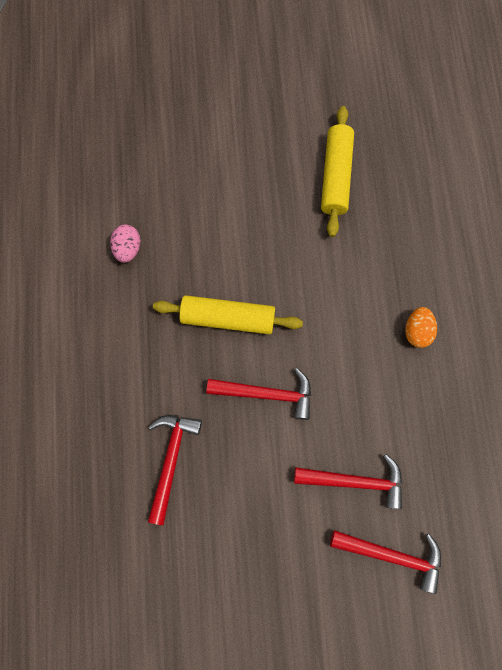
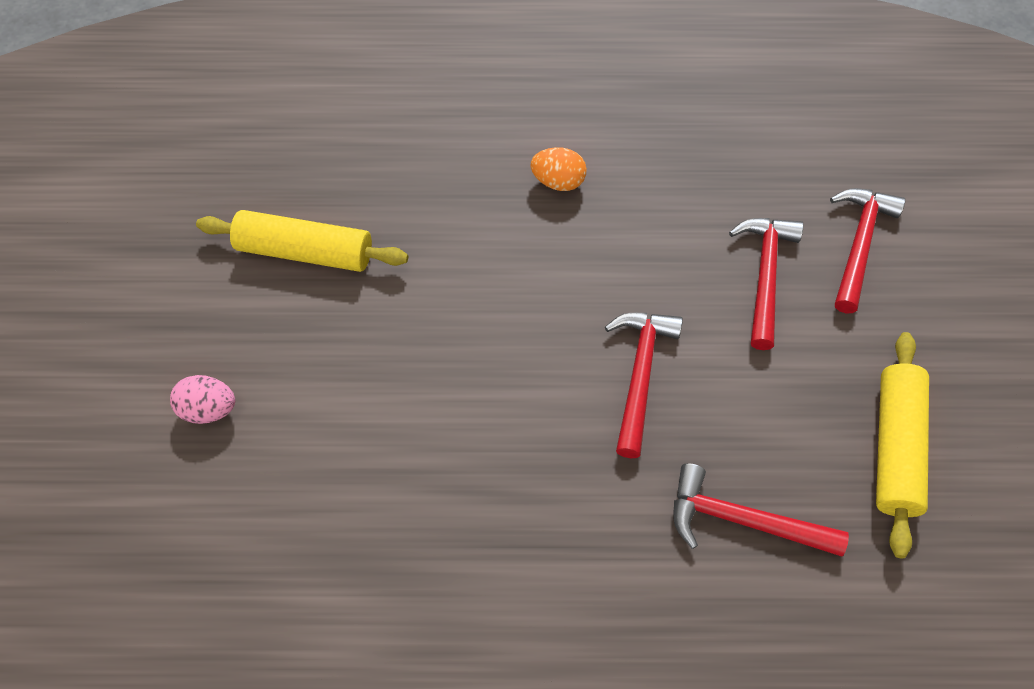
camera: 85 degrees left, 15 degrees down
pink egg [110,225,141,263] -> pink egg moved to [170,375,235,424]
yellow rolling pin [153,295,303,334] -> yellow rolling pin moved to [876,332,929,558]

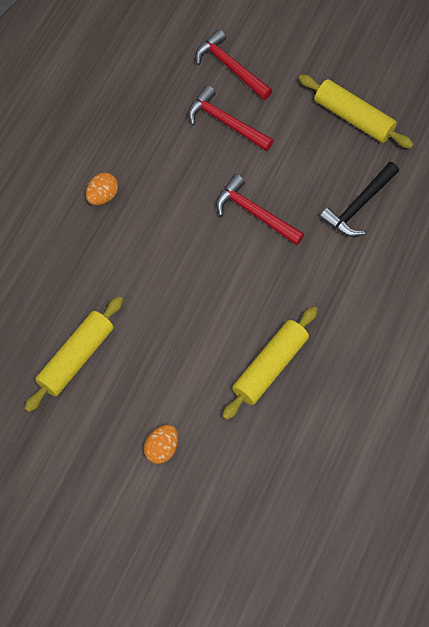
camera: 65 degrees left, 5 degrees up
pink egg [170,375,235,424] -> orange egg [144,425,178,464]
red hammer [673,463,849,556] -> black hammer [319,162,399,237]
none -> yellow rolling pin [222,306,318,420]

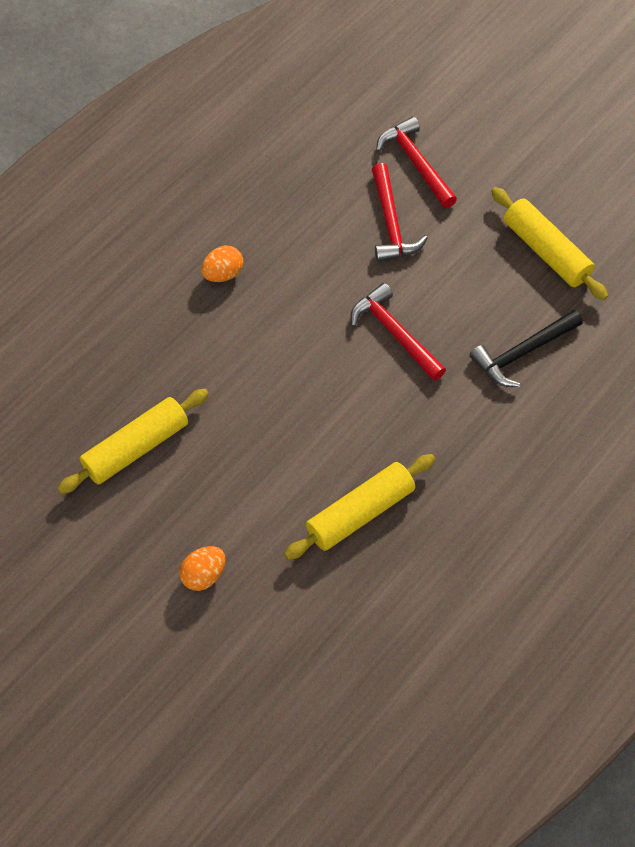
camera: 15 degrees right, 5 degrees down
red hammer [188,85,274,151] -> red hammer turned 150 degrees counterclockwise [372,163,428,262]

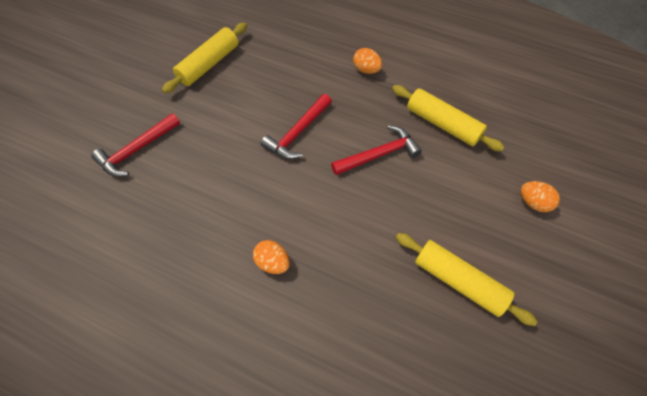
camera: 105 degrees left, 0 degrees up
red hammer [372,163,428,262] -> red hammer moved to [331,125,422,175]
black hammer [470,310,583,387] -> none
none -> orange egg [353,48,382,74]

